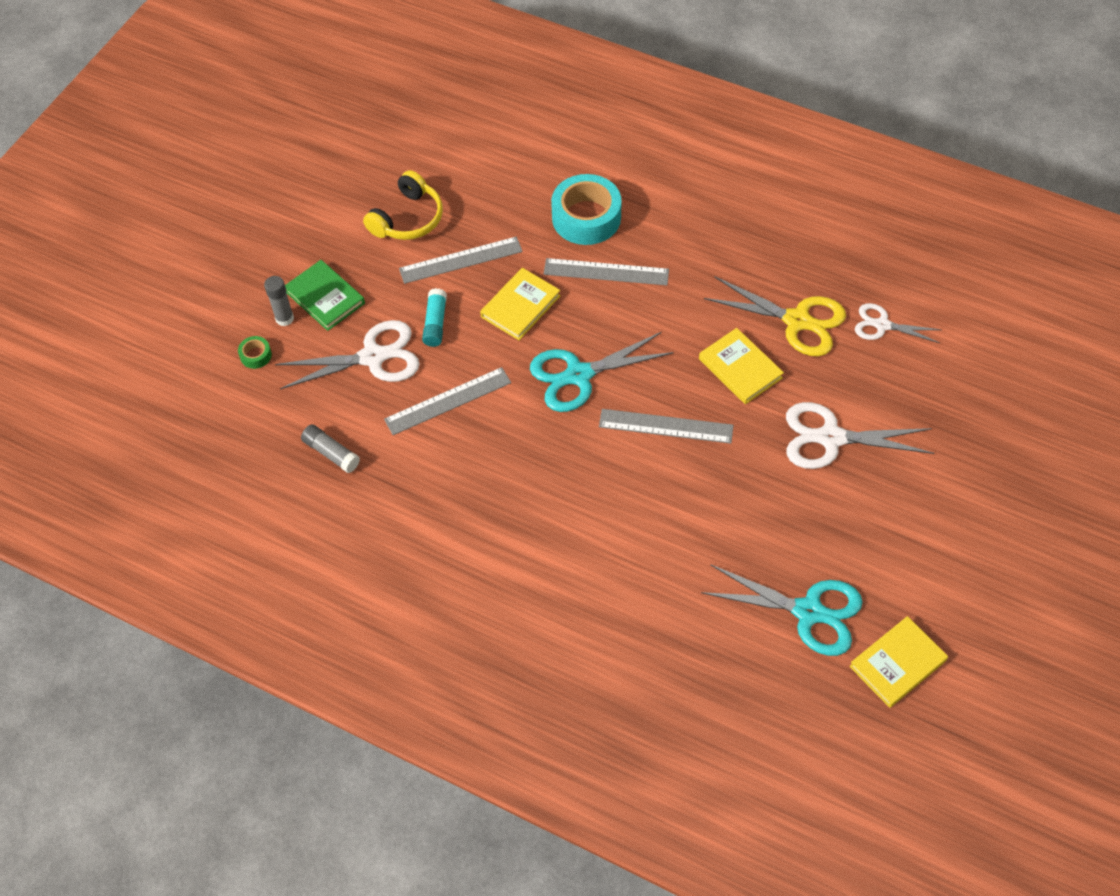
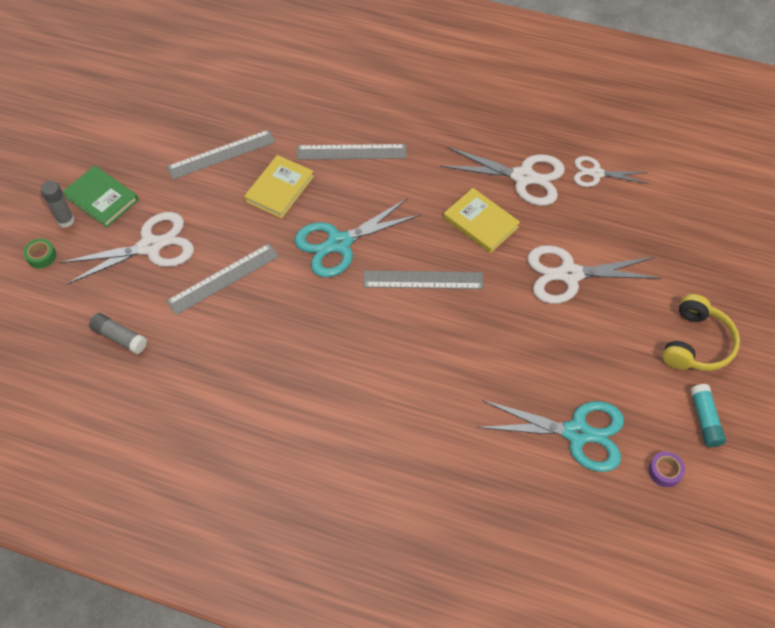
camera: 10 degrees left, 0 degrees up
yellow headphones [363,170,443,240] -> yellow headphones moved to [662,294,740,371]
turquoise glue stick [422,288,447,347] -> turquoise glue stick moved to [690,384,726,447]
turquoise tape [551,174,622,245] -> none
yellow scissors [704,277,846,356] -> white scissors [440,147,565,206]
yellow book [849,616,948,708] -> purple tape [648,452,685,487]

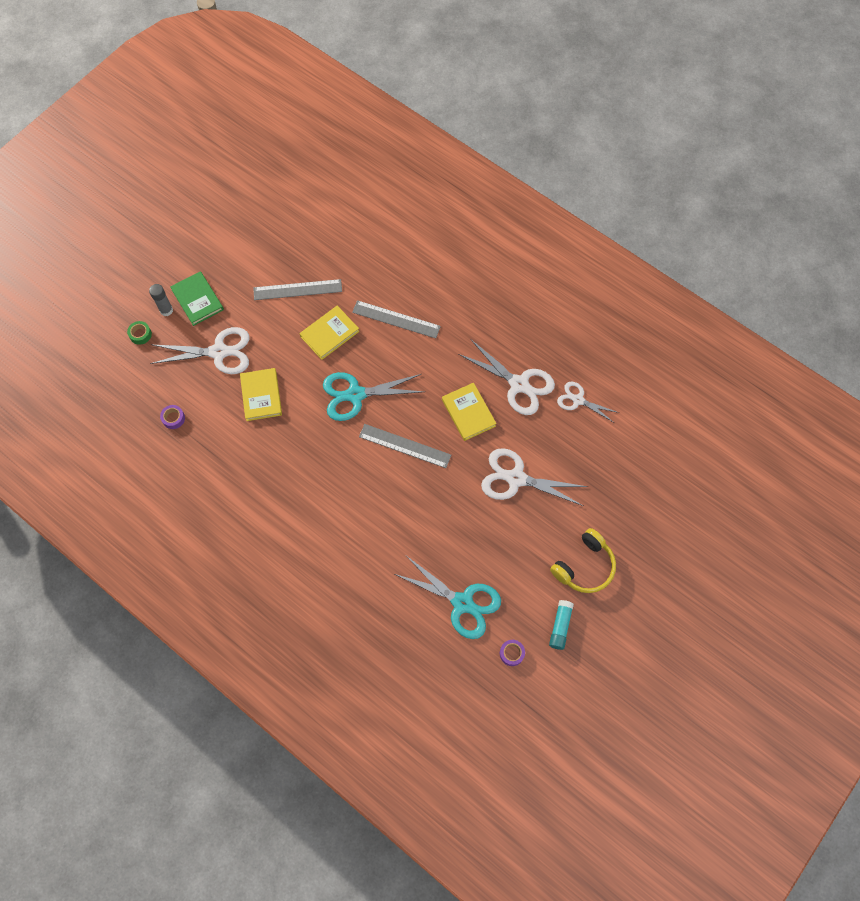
camera: 20 degrees right, 10 degrees up
grey glue stick [89,313,147,354] -> purple tape [160,405,185,429]
grey ruler [166,244,279,315] -> yellow book [240,368,282,421]

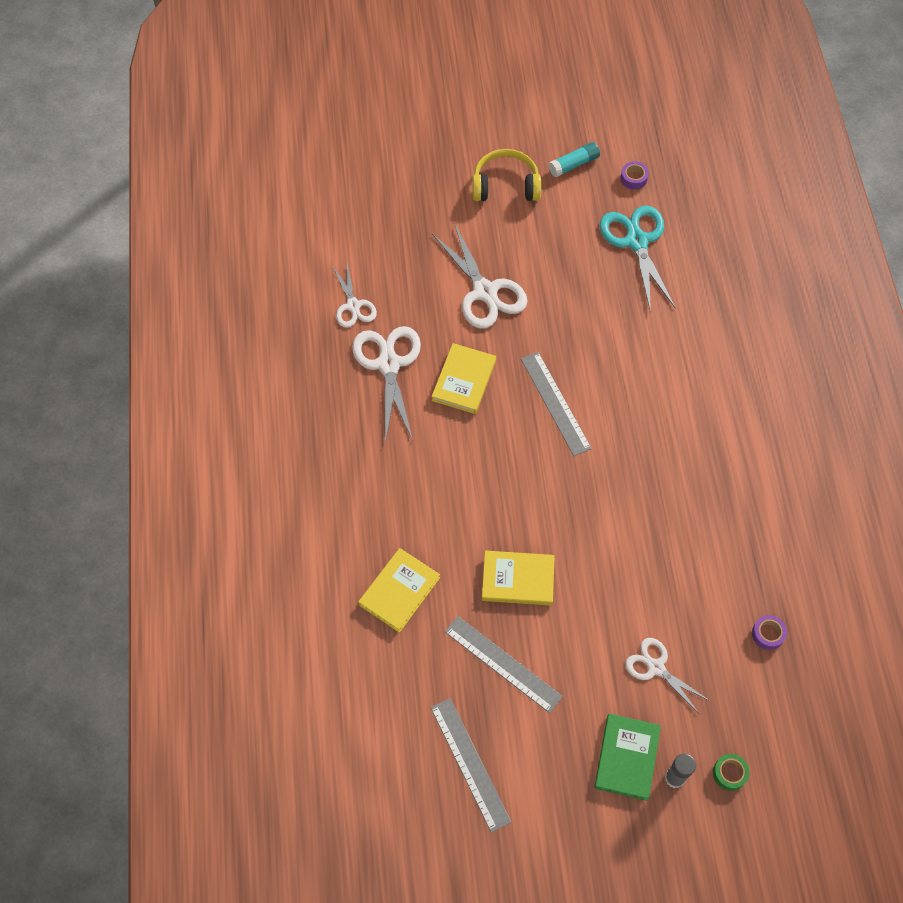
camera: 135 degrees left, 5 degrees down
white scissors [150,327,250,374] -> white scissors [625,638,710,712], size x0.60
yellow book [240,368,282,421] -> yellow book moved to [358,548,440,633]
turquoise scissors [323,372,424,421] -> none
grey ruler [352,300,441,338] -> grey ruler moved to [430,698,511,832]

